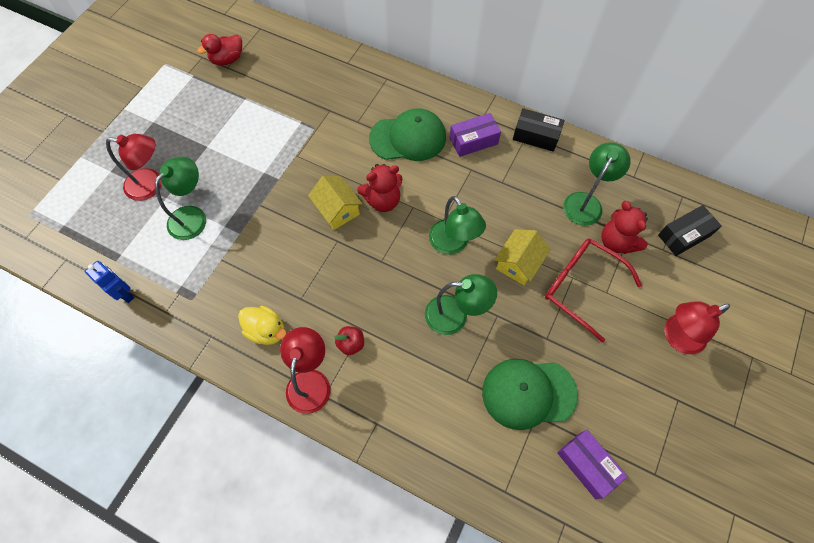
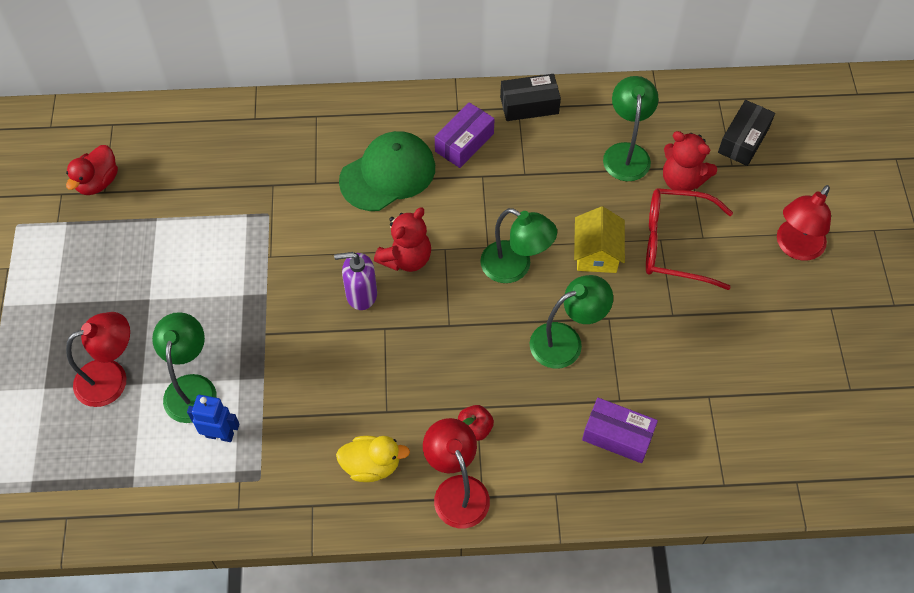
camera: 30 degrees left, 5 degrees down
blue robot [85,261,135,303] -> blue robot moved to [187,395,240,442]
yellow house [308,176,363,230] -> purple soap dispenser [334,252,377,310]
green cap [482,359,578,430] -> none
purple box [557,430,627,499] -> purple box moved to [582,398,658,463]

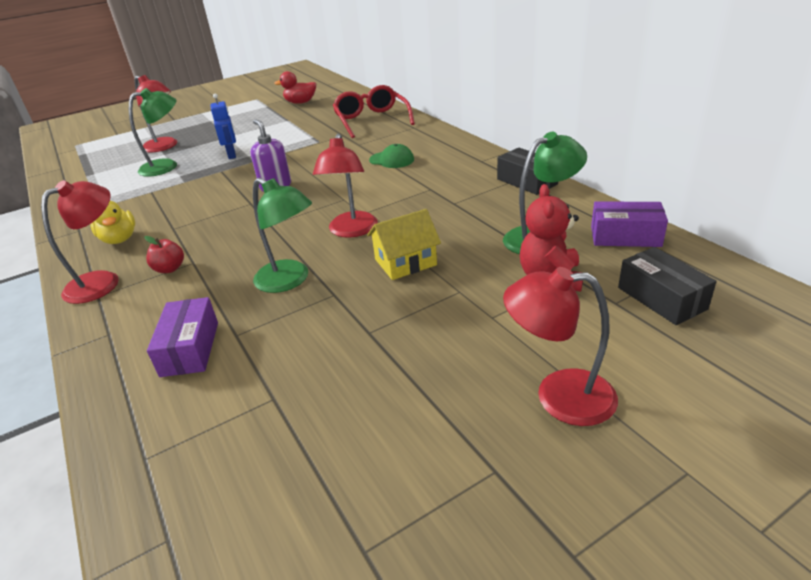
camera: 65 degrees right, 25 degrees down
blue robot [187,395,240,442] -> blue robot moved to [210,93,236,159]
green cap [339,131,435,211] -> green cap [369,144,414,168], size x0.54
red teddy bear [374,207,431,272] -> none
purple box [435,102,495,168] -> purple box moved to [591,201,668,247]
green lamp [480,208,557,283] -> red lamp [313,134,378,237]
red glasses [646,188,733,290] -> red glasses moved to [332,85,415,138]
black box [718,100,775,166] -> black box turned 60 degrees clockwise [618,247,717,325]

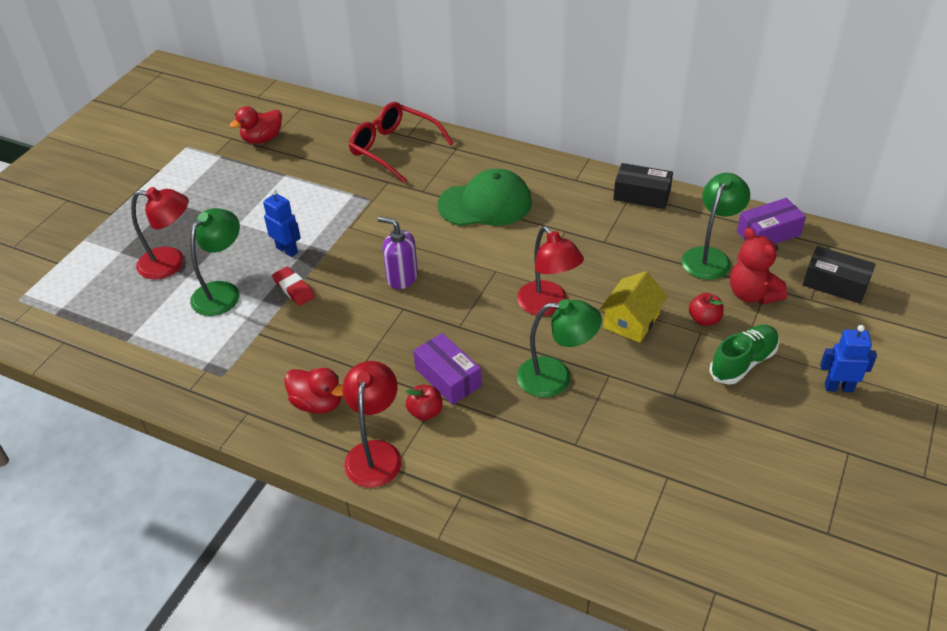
camera: 35 degrees left, 10 degrees up
yellow duck [90,200,135,244] -> red duck [284,368,343,414]
purple box [147,297,218,377] -> purple box moved to [413,333,481,405]
green cap [369,144,414,168] -> green cap [438,169,532,226], size x1.84
red lamp [503,267,618,426] -> blue robot [820,325,877,392]
none -> red eraser [272,267,315,306]
none -> red apple [689,293,724,326]
none -> green shoe [709,325,779,385]

